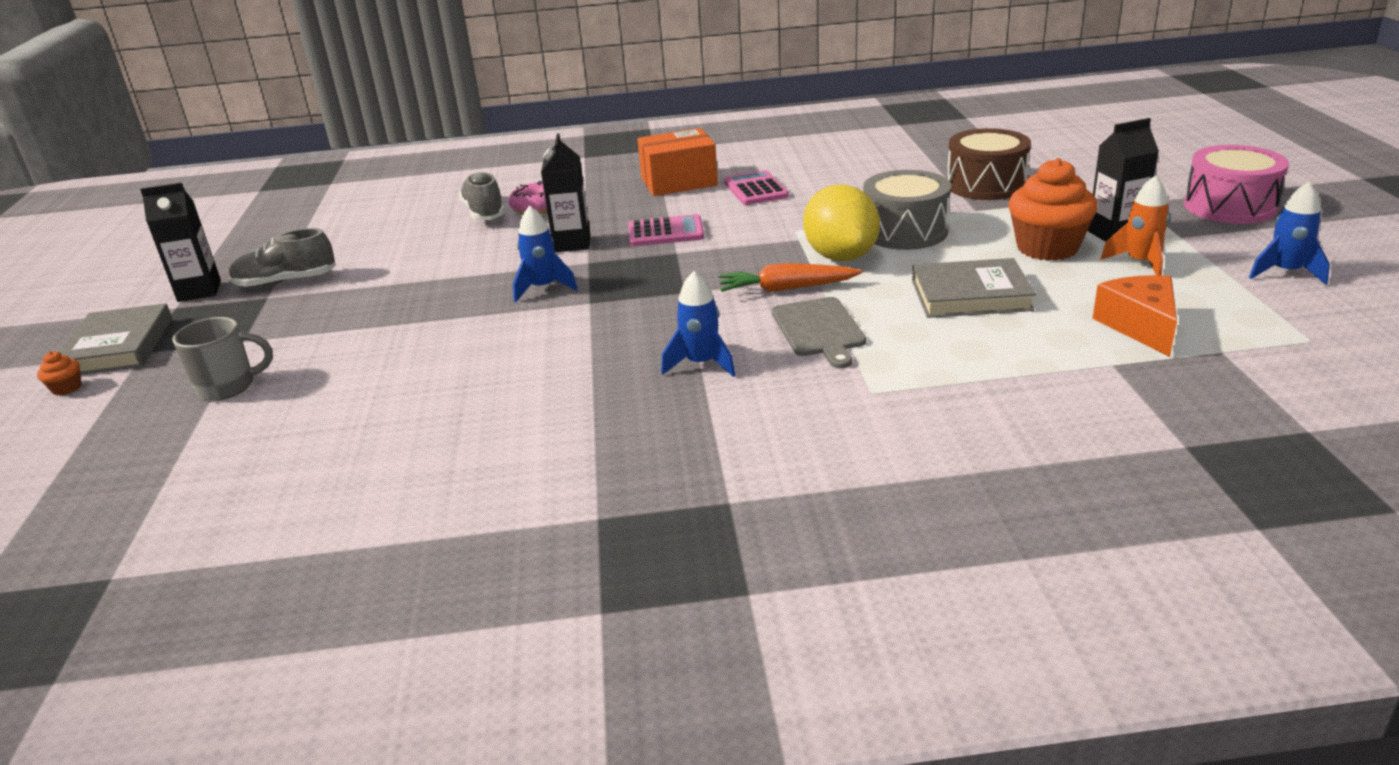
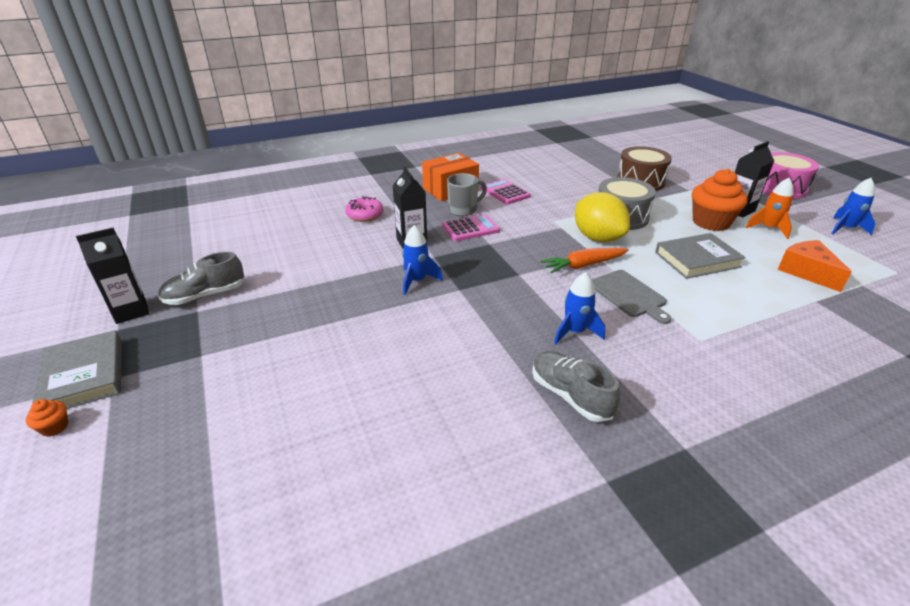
camera: 20 degrees left, 5 degrees up
grey mug [172,317,273,401] -> grey mug moved to [447,173,487,216]
grey shoe [459,172,505,220] -> grey shoe moved to [532,351,620,422]

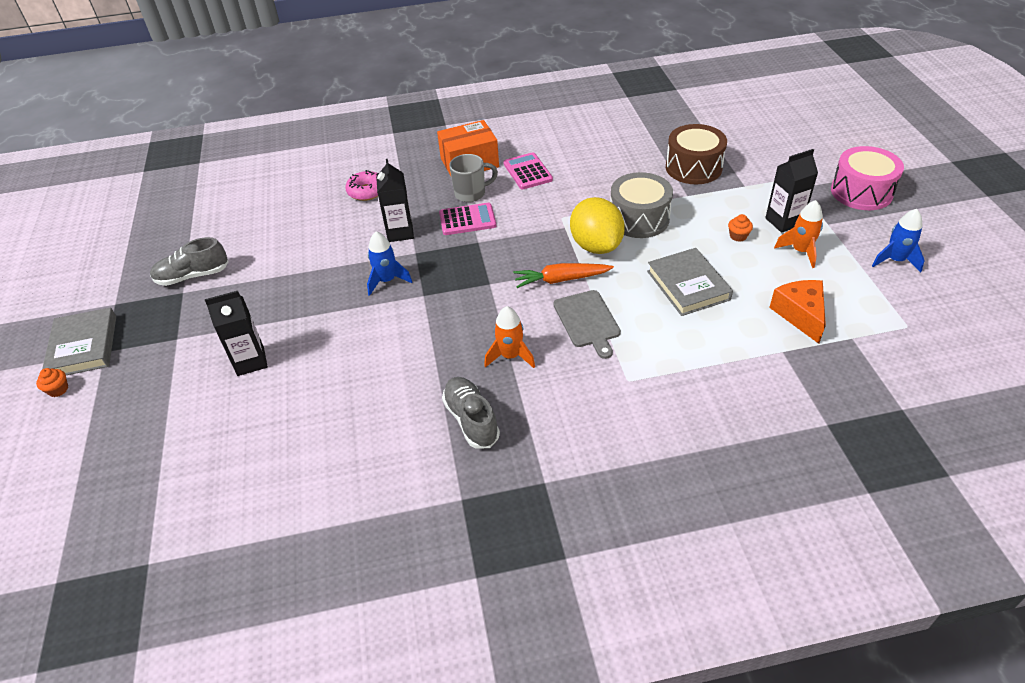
camera: 15 degrees right, 10 degrees up
black carton [76,228,149,324] -> black carton moved to [205,291,268,376]
blue rocket [554,272,605,344] -> orange rocket [484,306,535,368]
grey book [655,233,746,279] -> grey book turned 75 degrees clockwise [647,248,733,316]
orange cupcake [692,169,748,231] -> orange cupcake [728,214,753,242], size x0.41

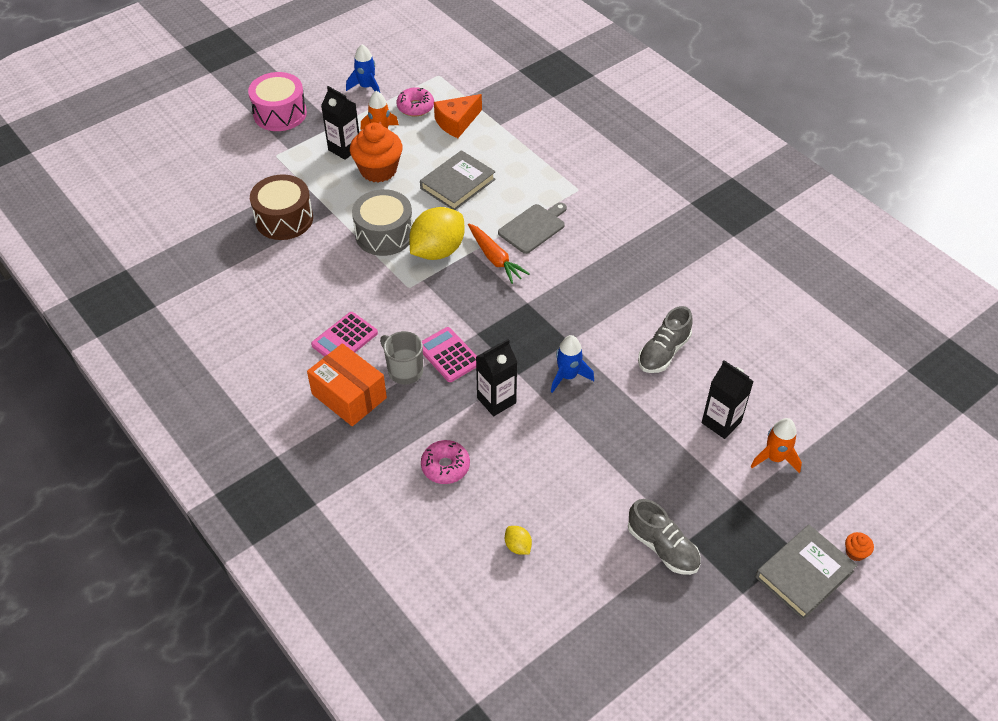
camera: 120 degrees left, 5 degrees up
grey shoe [442,377,500,449] -> grey shoe moved to [638,306,693,373]
orange rocket [484,306,535,368] -> orange rocket moved to [751,418,802,473]
orange cupcake [728,214,753,242] -> orange cupcake [350,123,402,183], size x2.43
none -> pink donut [396,87,434,117]
none -> yellow lemon [505,526,532,555]

